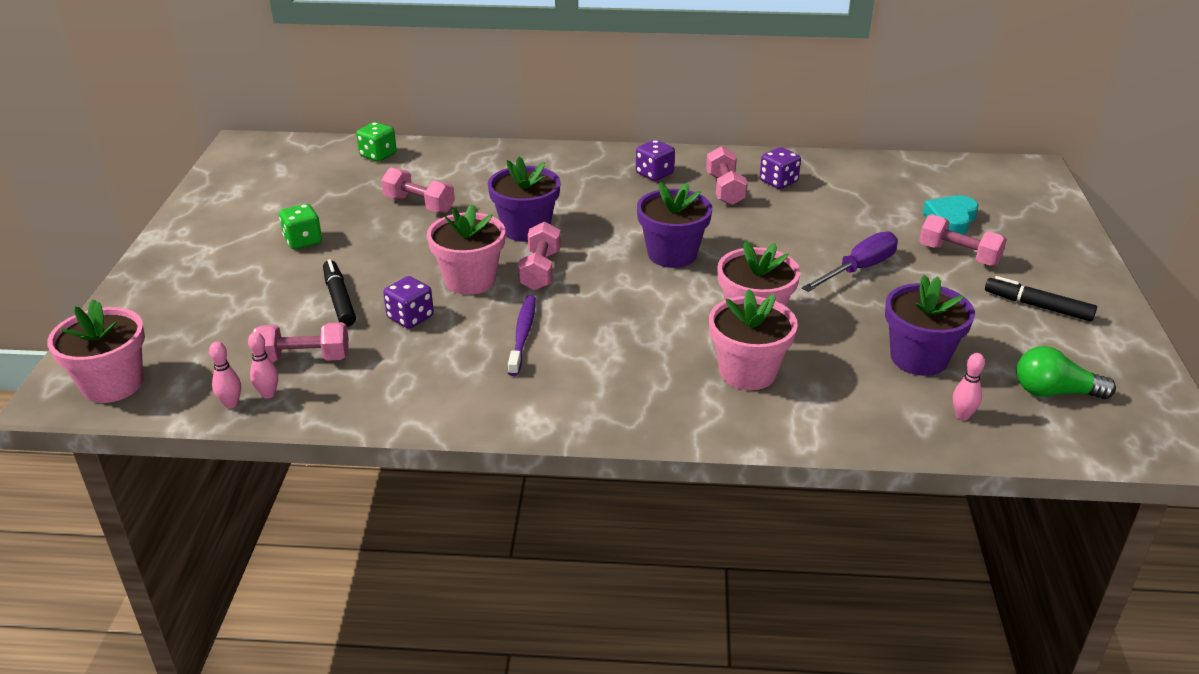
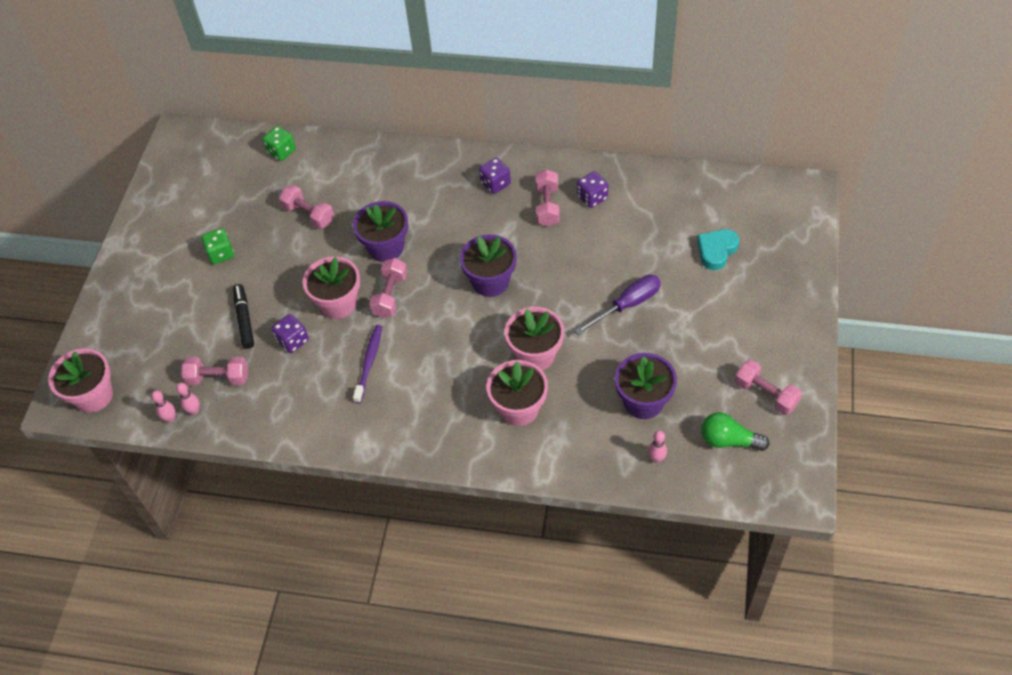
camera: 10 degrees right, 20 degrees up
pink dumbbell [919,214,1007,266] -> pink dumbbell moved to [735,360,802,415]
black marker [985,276,1097,322] -> none

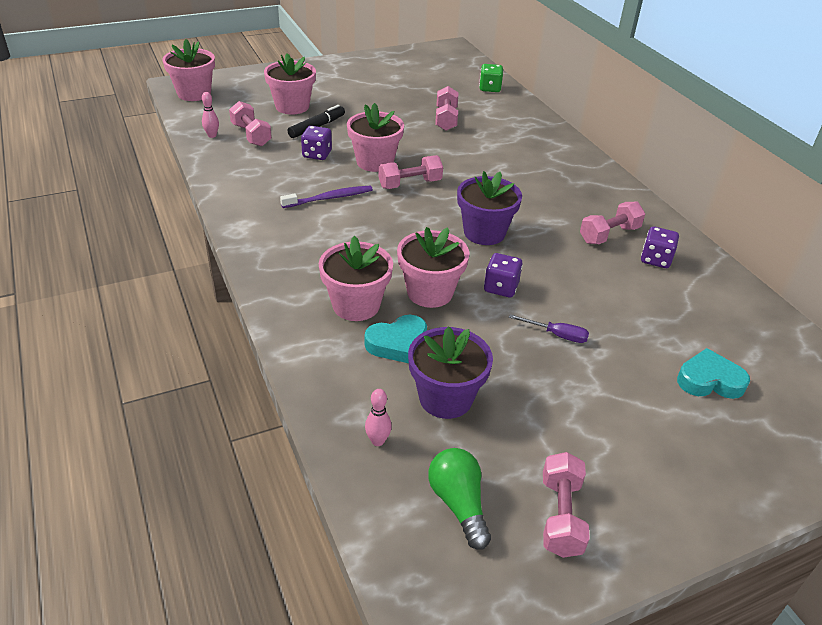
camera: 50 degrees right, 15 degrees down
pink bowling pin [151,390,176,422] -> none
green dice [202,228,234,264] -> none
purple flower pot [353,201,408,262] -> none
purple dice [479,158,511,194] -> purple dice moved to [484,253,523,297]
purple screwdriver [575,275,661,335] -> purple screwdriver [509,314,589,343], size x0.60
none -> pink flower pot [264,53,316,114]
none -> turquoise heart [365,315,427,363]

